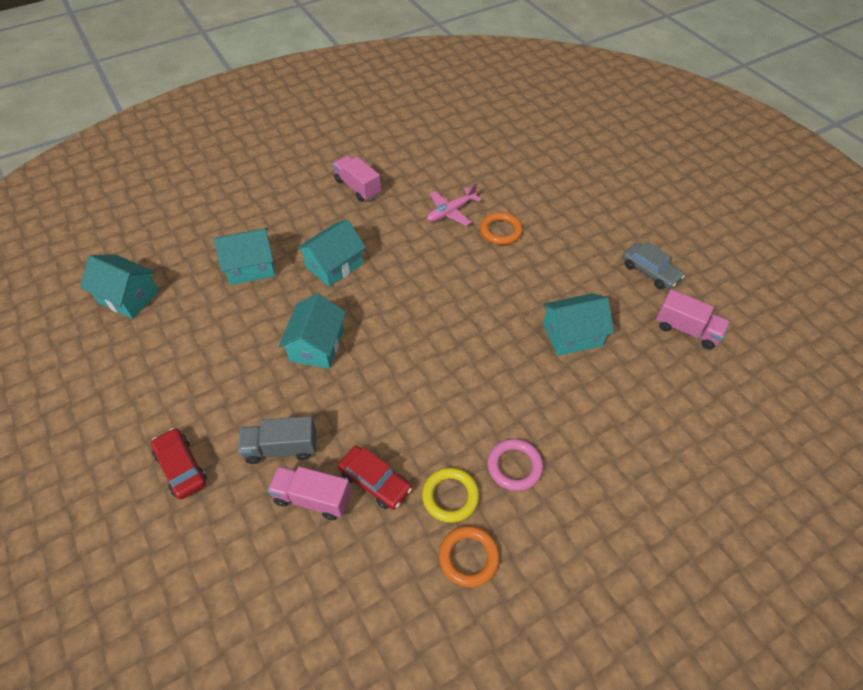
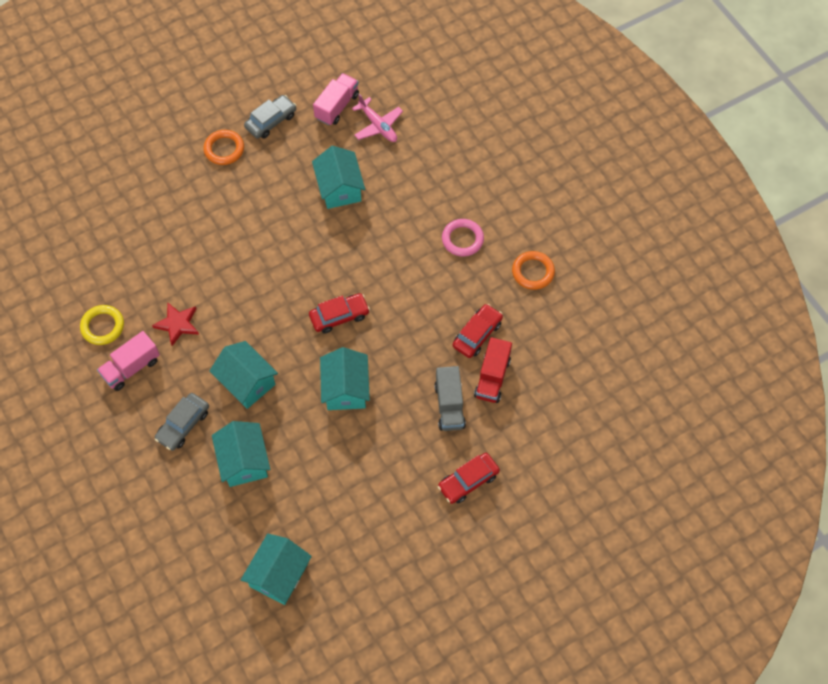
camera: 90 degrees left, 10 degrees up
pink truck [267,466,351,520] -> red truck [474,337,512,403]
turquoise house [278,293,346,369] -> turquoise house turned 75 degrees clockwise [320,347,370,410]
yellow ring [422,467,479,523] -> yellow ring moved to [80,305,124,345]
pink plane [427,183,482,226] -> pink plane moved to [352,94,403,142]
orange ring [480,212,523,245] -> orange ring moved to [203,130,244,165]
none -> red star [152,302,199,346]
none -> grey car [155,393,209,451]
none -> red car [309,293,370,333]

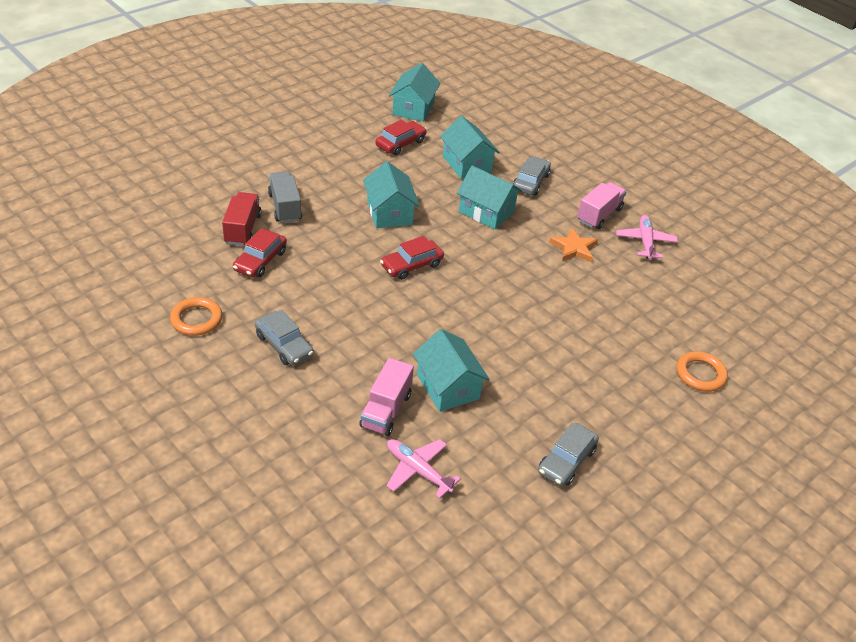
camera: 165 degrees right, 20 degrees down
yellow ring [80,305,124,345] -> pink plane [616,215,678,260]
red star [152,302,199,346] -> orange star [549,228,598,263]
orange ring [203,130,244,165] -> orange ring moved to [676,351,728,392]
pink truck [313,73,359,125] -> pink truck moved to [359,358,414,436]
red car [438,453,500,504] -> red car moved to [375,120,427,155]
pink ring [442,219,484,257] -> grey car [255,310,314,365]

